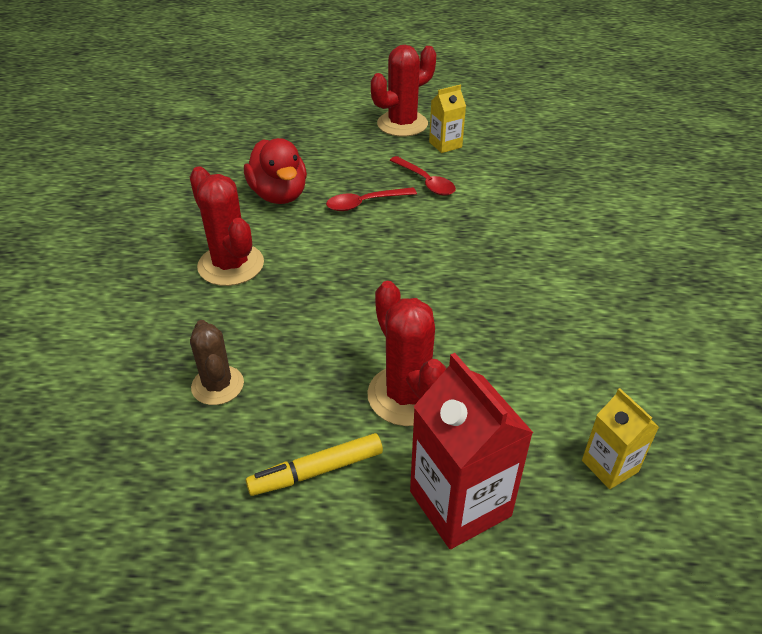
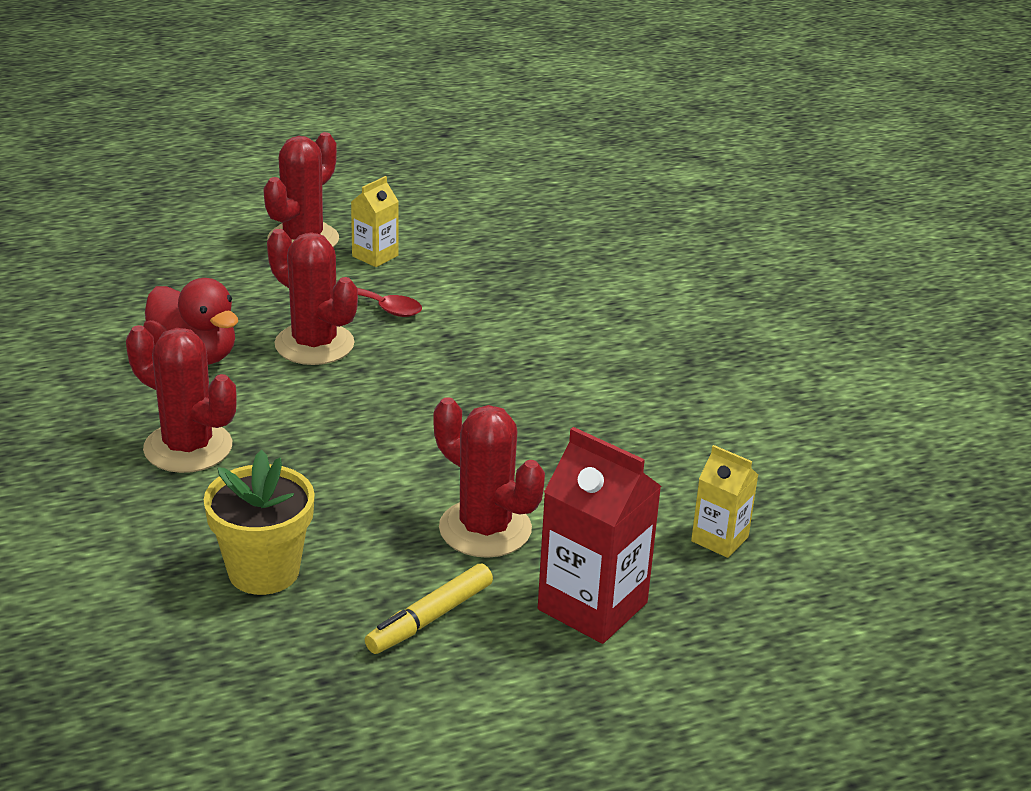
camera: 25 degrees left, 10 degrees down
brown cactus [190,320,244,405] -> yellow flower pot [204,450,315,595]
red spoon [326,187,417,211] -> red cactus [267,229,358,365]

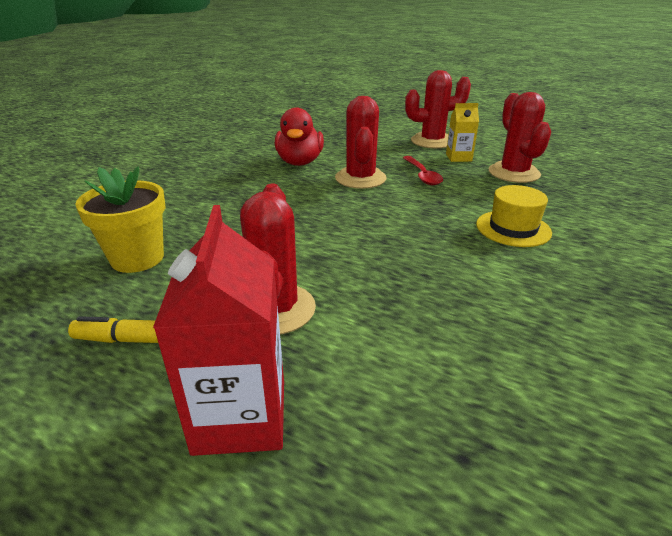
camera: 50 degrees right, 0 degrees up
red cactus [126,325,237,473] -> red cactus moved to [488,92,551,183]
yellow carton [691,445,758,558] -> none
none -> yellow hat [476,185,552,247]

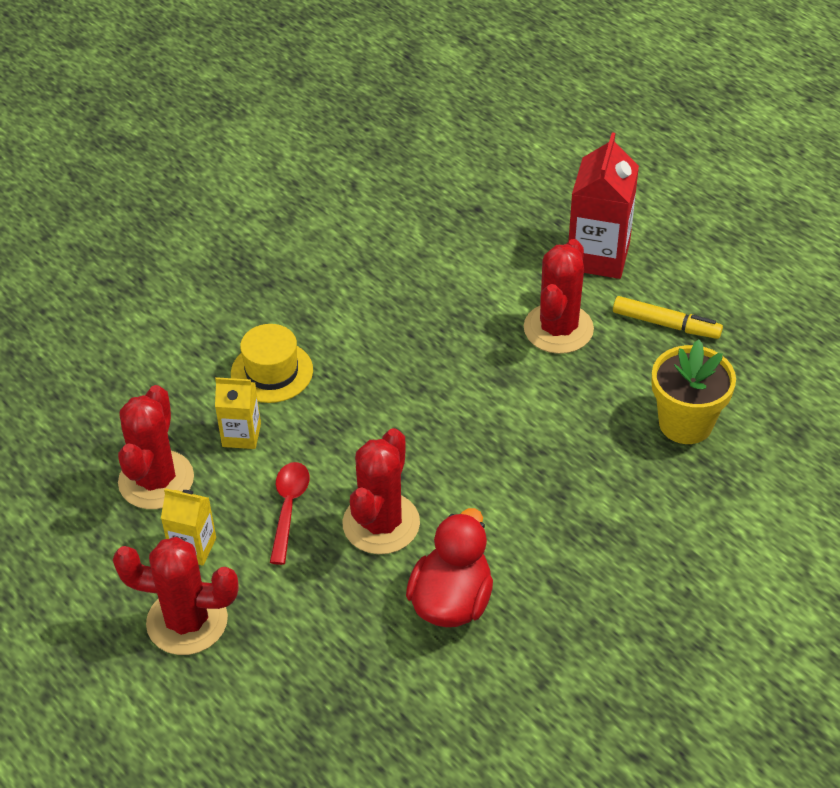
camera: 160 degrees left, 15 degrees up
none -> yellow carton [215,377,261,449]

